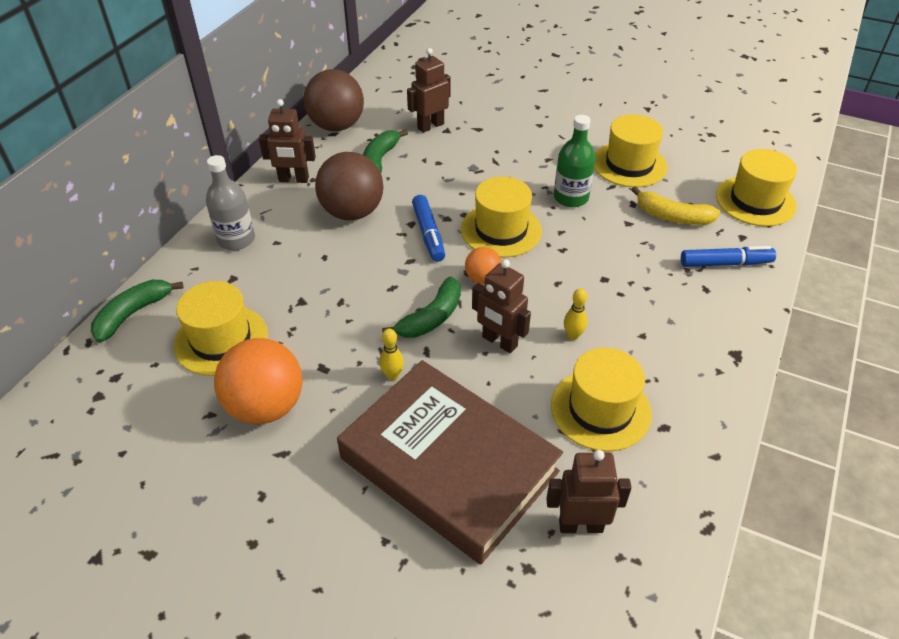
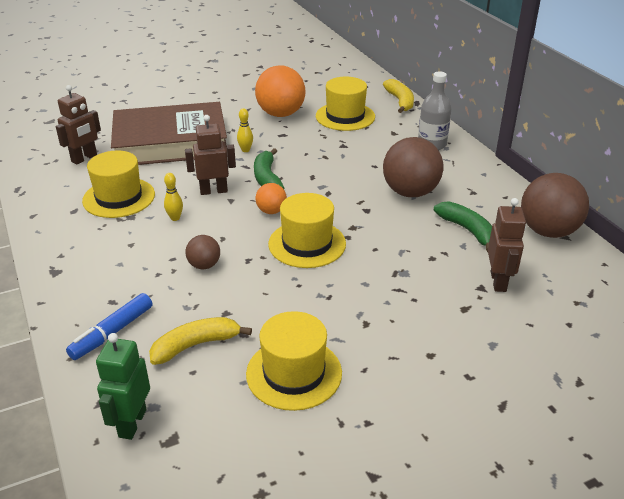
camera: 130 degrees right, 10 degrees down
green banana [91,280,184,343] -> yellow banana [383,79,414,113]
brown robot [259,99,316,183] -> none
blue marker [412,195,445,262] -> none
green bottle [554,115,596,207] -> none
yellow hat [716,149,797,226] -> green robot [96,333,150,440]
none -> brown ball [186,235,220,269]

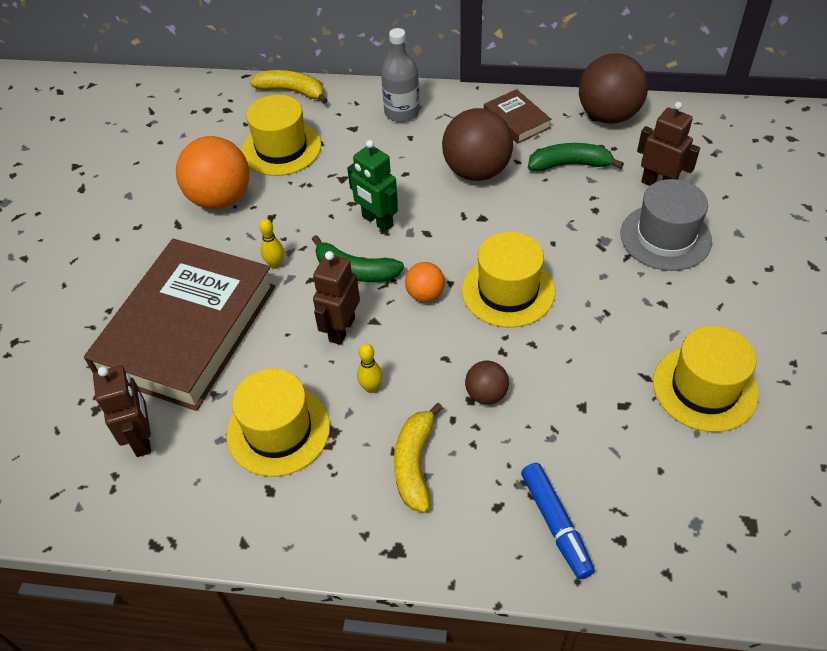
camera: 55 degrees left, 15 degrees up
green robot [96,333,150,440] -> green robot moved to [347,140,398,232]
yellow banana [149,317,252,365] -> yellow banana moved to [394,403,443,513]
none -> brown book [484,89,551,144]
none -> grey hat [621,179,712,271]

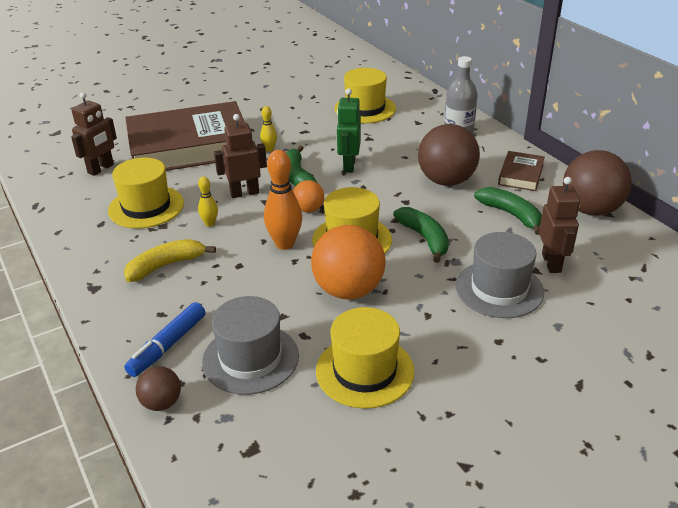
camera: 50 degrees right, 15 degrees down
orange ball [176,136,249,209] -> orange ball moved to [311,225,386,299]
yellow banana [250,70,328,104] -> none
brown ball [465,361,509,404] -> brown ball moved to [136,366,181,411]
none -> grey hat [202,296,299,395]
none -> orange bowling pin [264,150,302,250]
none -> green banana [393,207,449,263]

